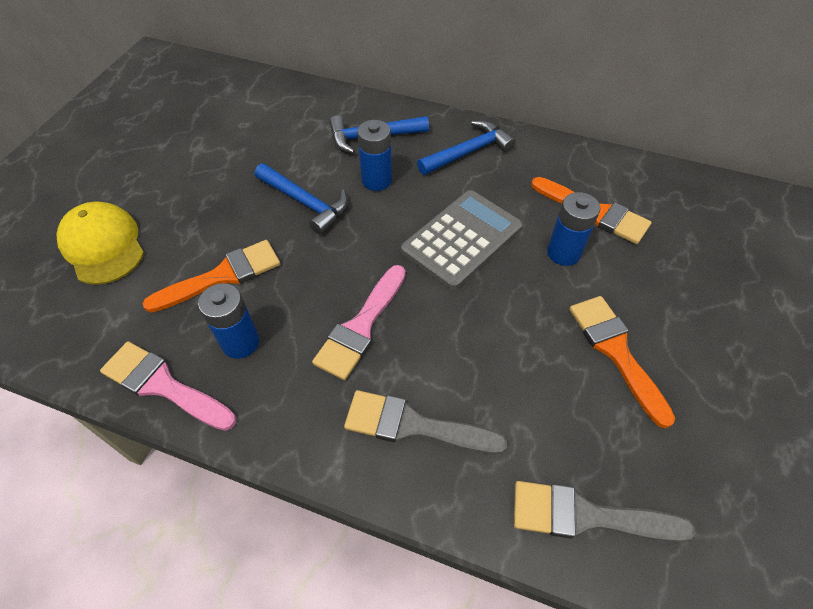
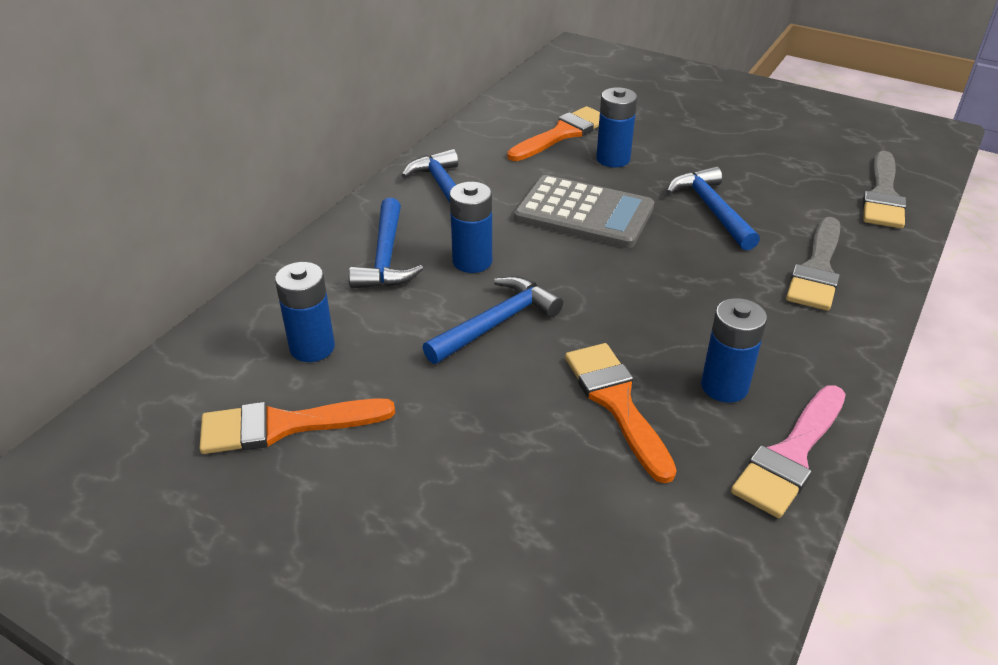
camera: 80 degrees left, 15 degrees down
yellow cap [56,201,144,285] -> none
pink brush [312,265,406,380] -> none
grey calculator [401,190,523,290] -> grey calculator turned 150 degrees clockwise [514,175,654,248]
orange brush [569,296,675,429] -> orange brush moved to [200,398,395,454]
none -> blue battery [275,262,335,362]
none -> blue hammer [666,166,760,251]

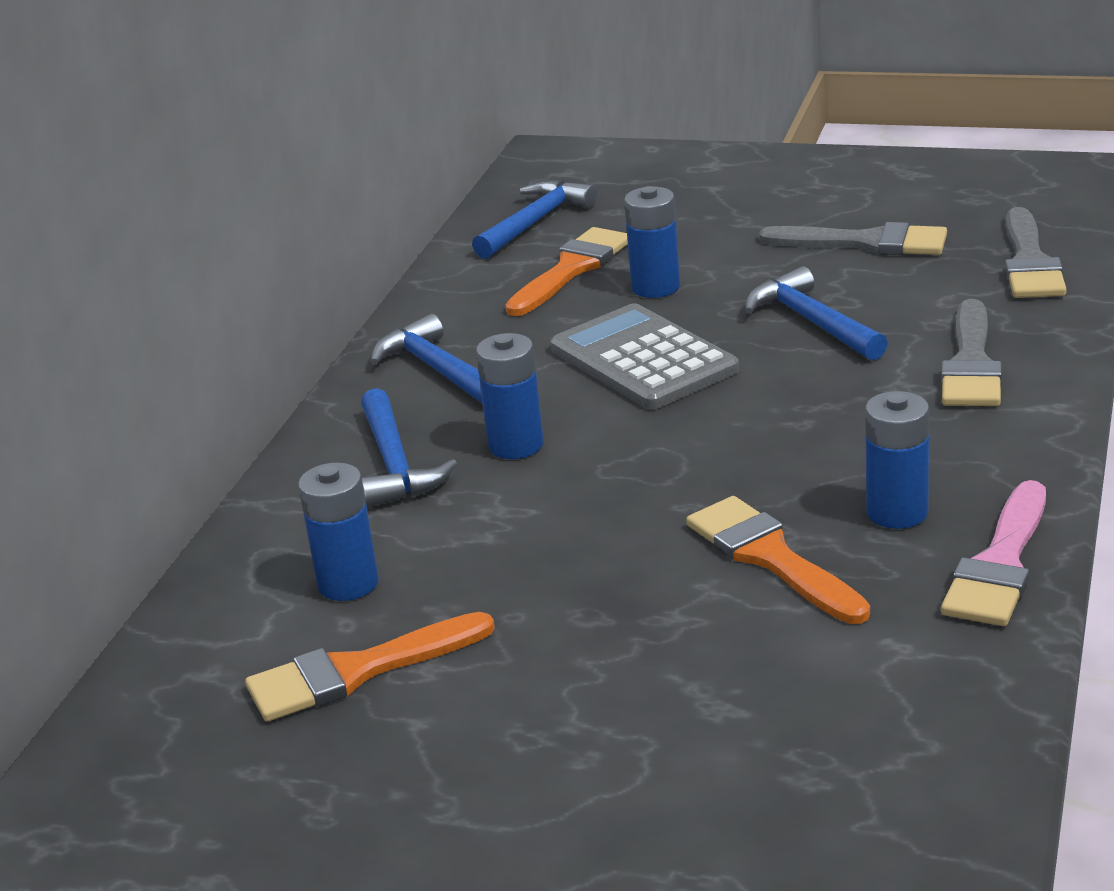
camera: 10 degrees left, 10 degrees down
blue hammer [423,276,563,364] -> blue hammer moved to [472,180,597,259]
grey calculator [514,175,654,248] -> grey calculator turned 135 degrees counterclockwise [550,303,739,410]
none -> grey brush [759,222,947,255]

